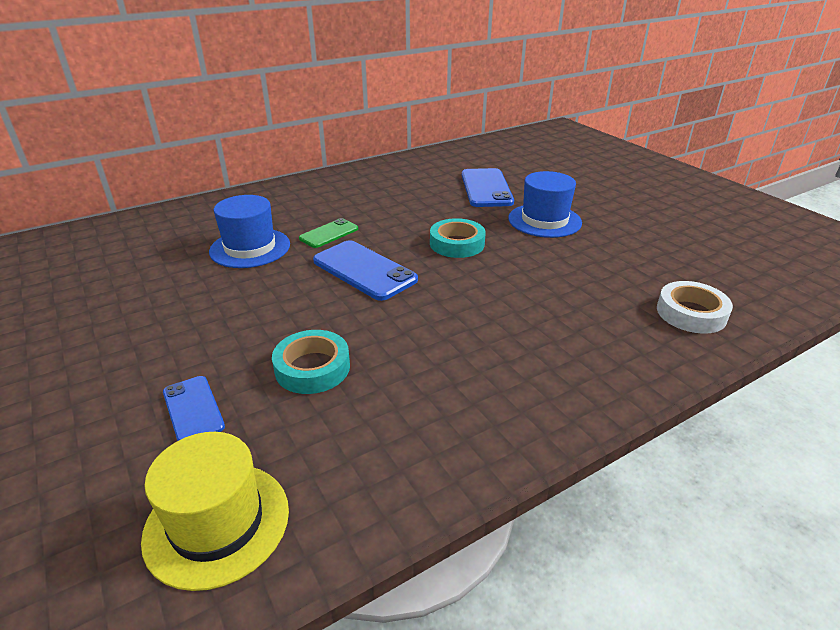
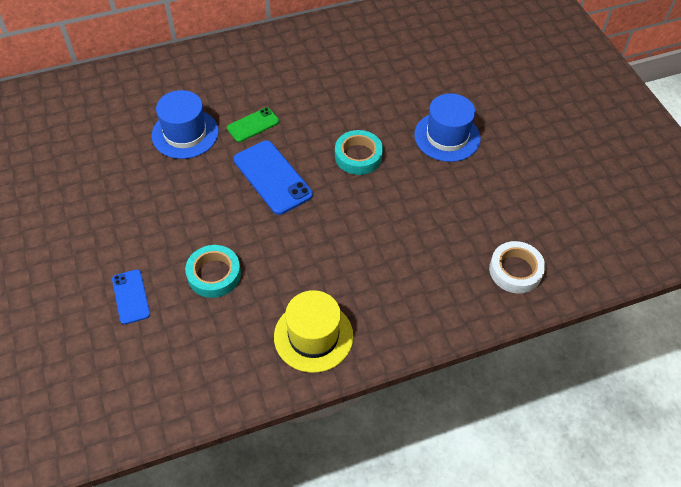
camera: 10 degrees right, 20 degrees up
yellow hat [141,432,289,591] -> yellow hat moved to [274,290,353,373]
blue phone [462,168,514,207] -> none

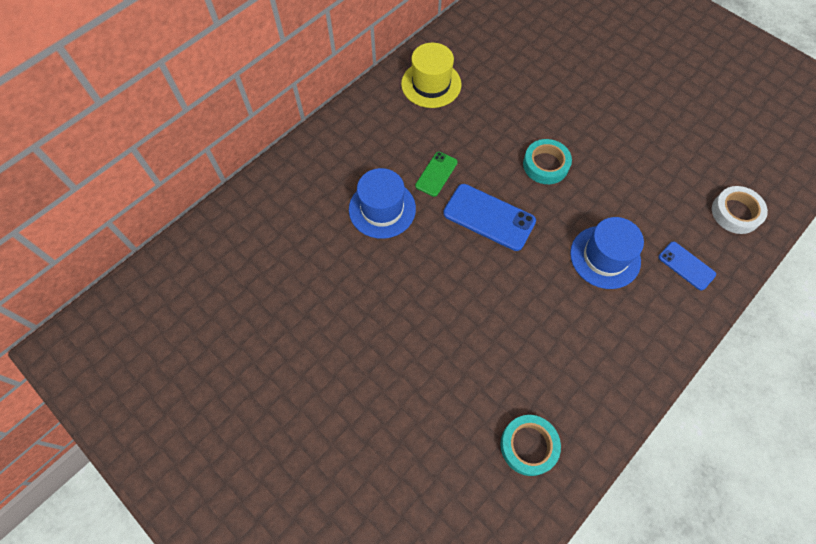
camera: 25 degrees left, 10 degrees up
blue phone [112,269,150,325] -> blue phone moved to [658,242,716,291]
turquoise tape [185,245,241,298] -> turquoise tape moved to [500,415,561,476]
yellow hat [274,290,353,373] -> yellow hat moved to [401,43,461,108]
blue hat [414,93,481,162] -> blue hat moved to [570,217,644,289]

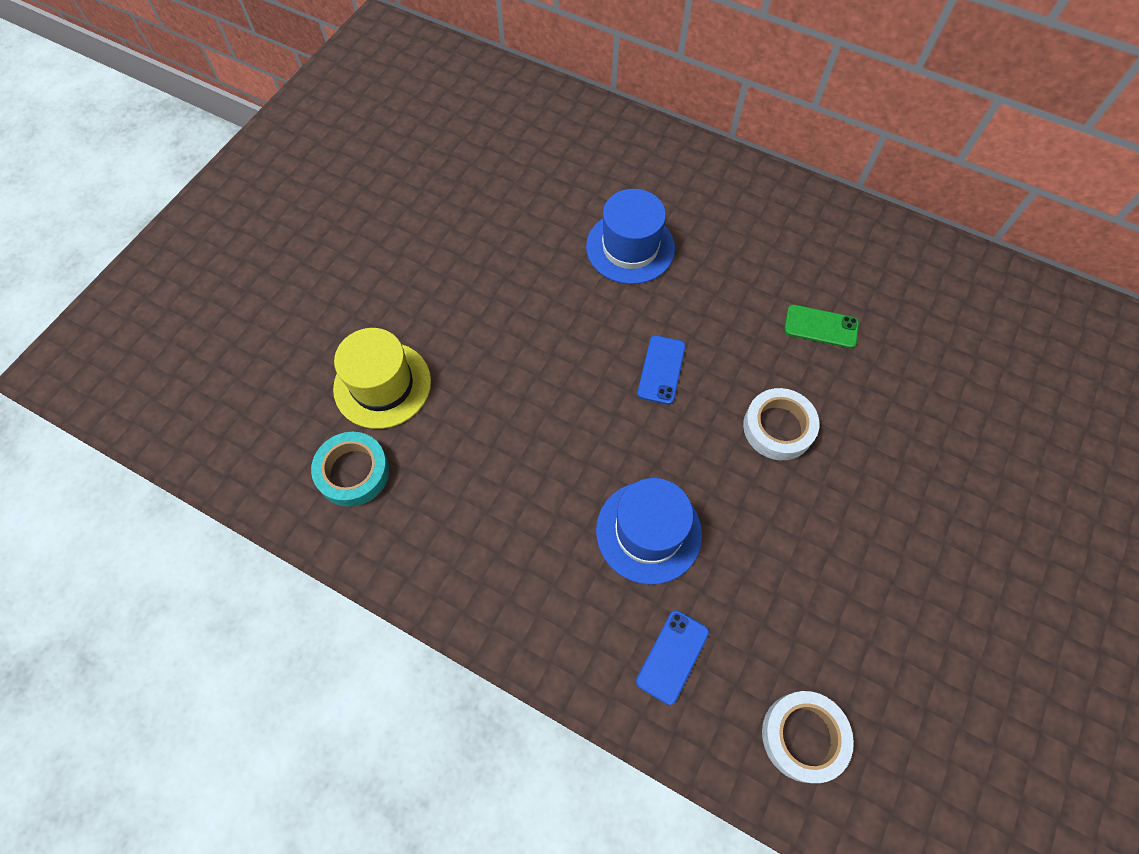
camera: 75 degrees right, 0 degrees up
yellow hat [401,43,461,108] -> yellow hat moved to [333,328,431,429]
green phone [415,152,458,197] -> green phone moved to [784,305,859,348]
blue phone [443,184,536,251] -> blue phone [637,335,686,405], size x0.59
turquoise tape [523,139,572,184] -> white tape [743,388,819,460]

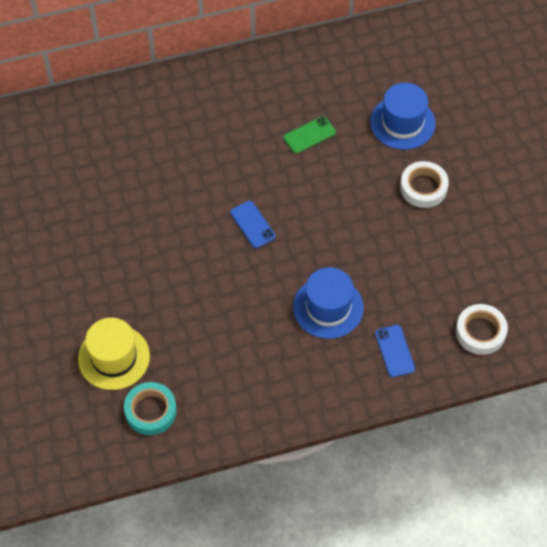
camera: 45 degrees left, 5 degrees down
blue hat [586,189,675,284] -> blue hat moved to [370,83,436,150]
white tape [743,388,819,460] -> white tape moved to [400,161,449,208]

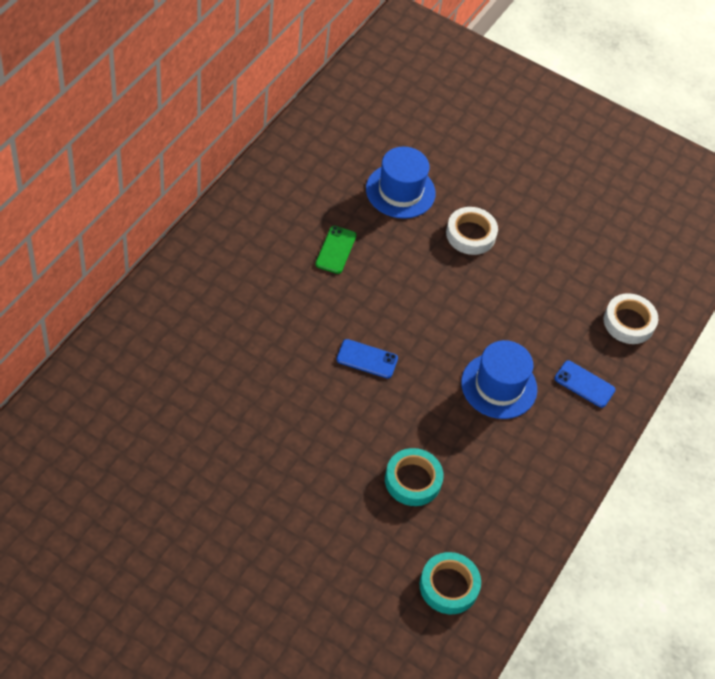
camera: 50 degrees left, 5 degrees down
yellow hat [78,318,150,390] -> none
none -> turquoise tape [385,448,444,506]

